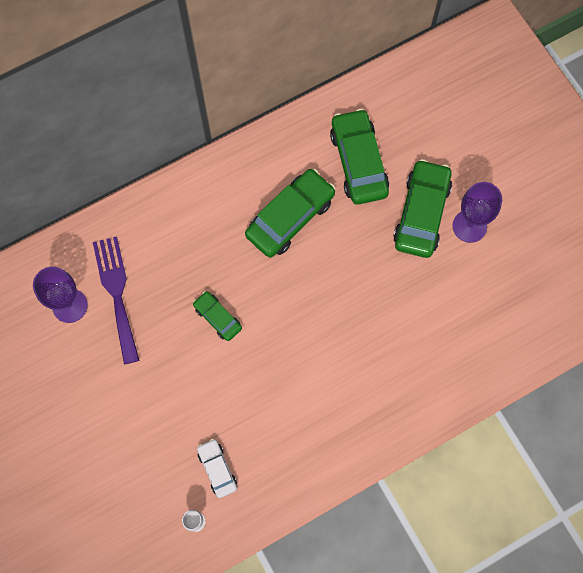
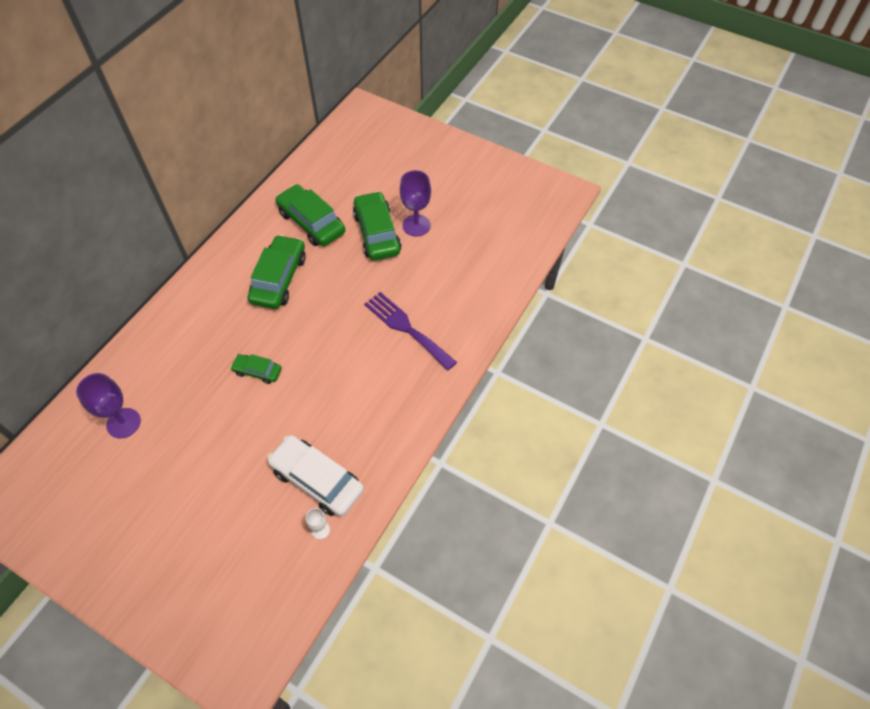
camera: 30 degrees left, 15 degrees down
purple fork [93,236,140,364] -> purple fork moved to [364,292,457,371]
white car [197,439,237,498] -> white car [267,435,364,517], size x1.86

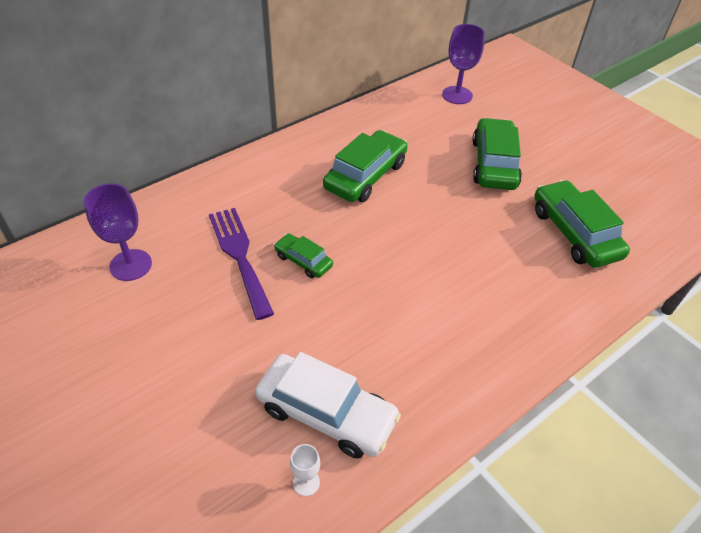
camera: 20 degrees right, 10 degrees down
white car [267,435,364,517] -> white car turned 150 degrees clockwise [255,352,401,459]
green car [276,184,345,246] -> green car moved to [534,180,630,268]
purple fork [364,292,457,371] -> purple fork moved to [209,208,274,320]
purple goblet [400,170,431,237] -> purple goblet moved to [442,24,485,104]

